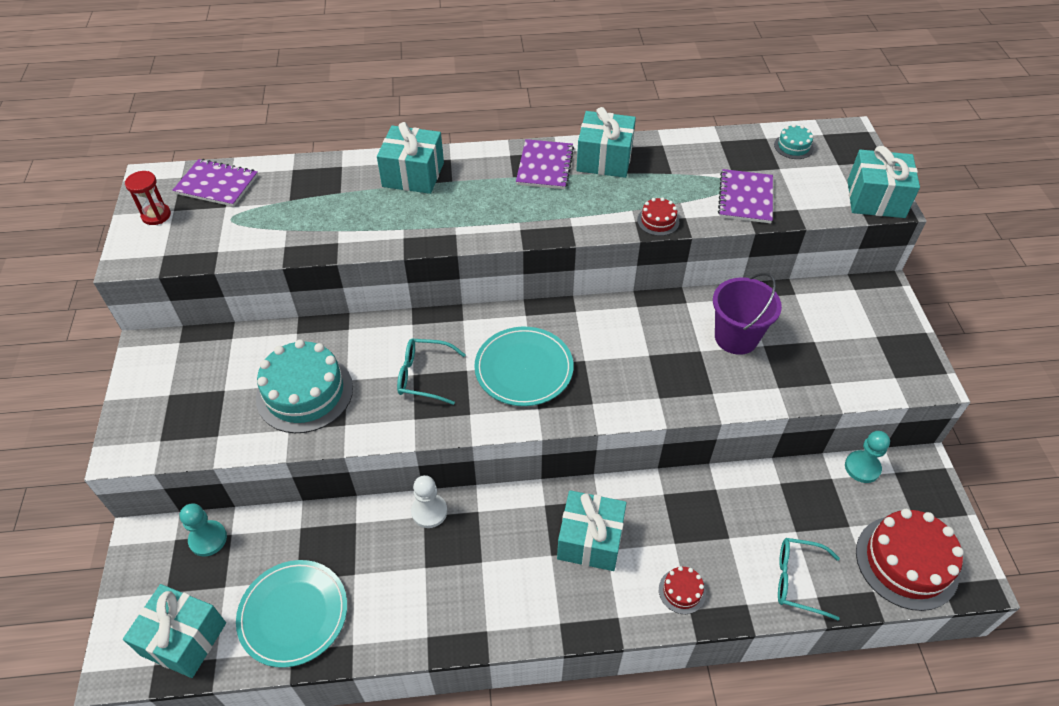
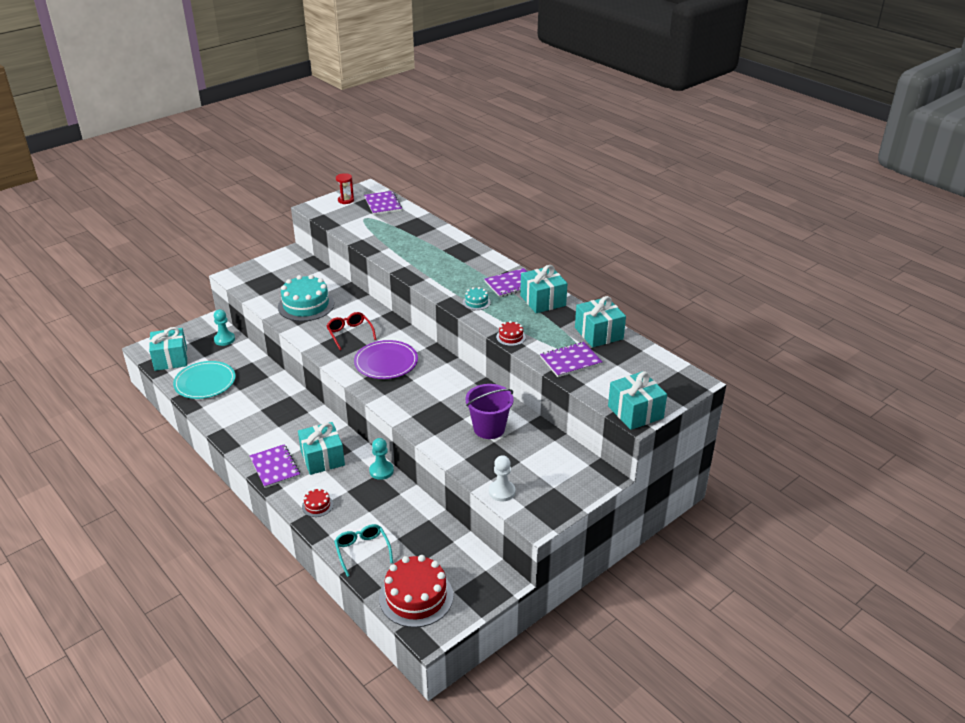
camera: 55 degrees right, 15 degrees down
turquoise gift [377,122,444,194] -> turquoise gift moved to [575,296,626,347]
turquoise glasses [397,339,466,405] -> red glasses [327,312,376,350]
white pawn [411,475,447,528] -> white pawn moved to [489,455,515,502]
turquoise plate [474,327,574,406] -> purple plate [354,340,418,379]
turquoise cake [774,124,814,159] -> turquoise cake moved to [463,287,491,310]
turquoise pawn [845,431,890,483] -> turquoise pawn moved to [369,438,394,480]
none -> purple notebook [250,444,300,488]

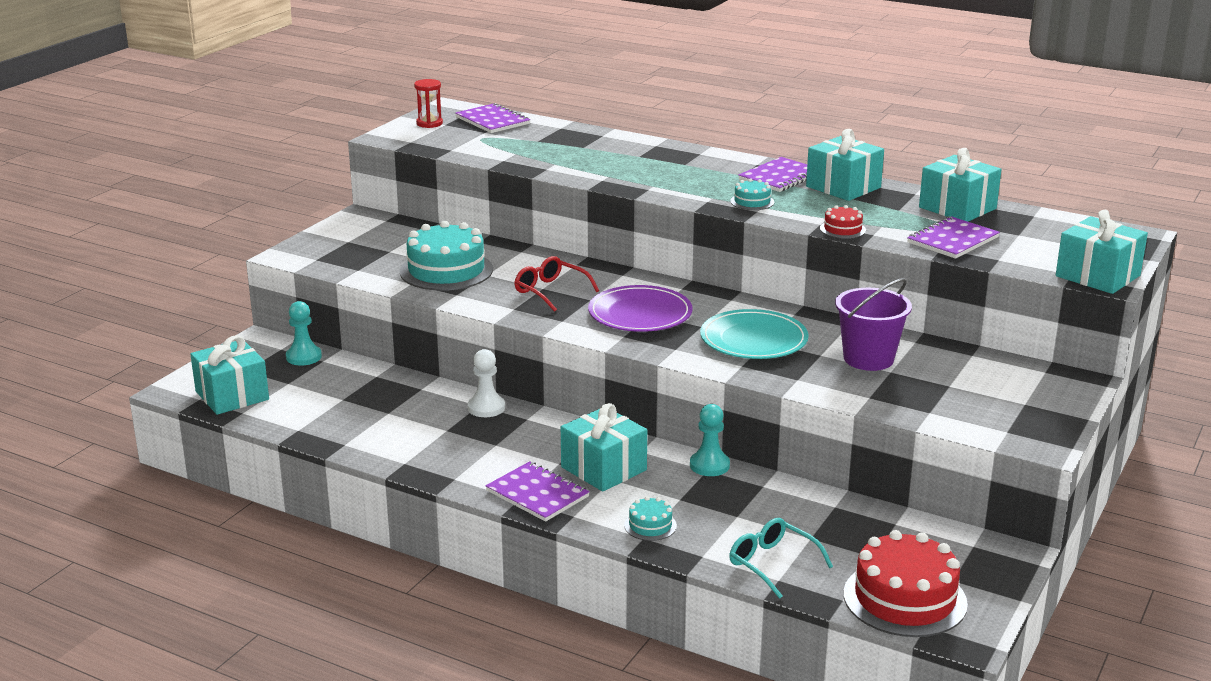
camera: 20 degrees left, 10 degrees down
turquoise plate [173,361,236,399] -> turquoise plate moved to [700,309,809,359]
red cake [302,488,333,517] -> turquoise cake [624,496,677,541]
white pawn [489,455,515,502] -> white pawn moved to [468,349,505,417]

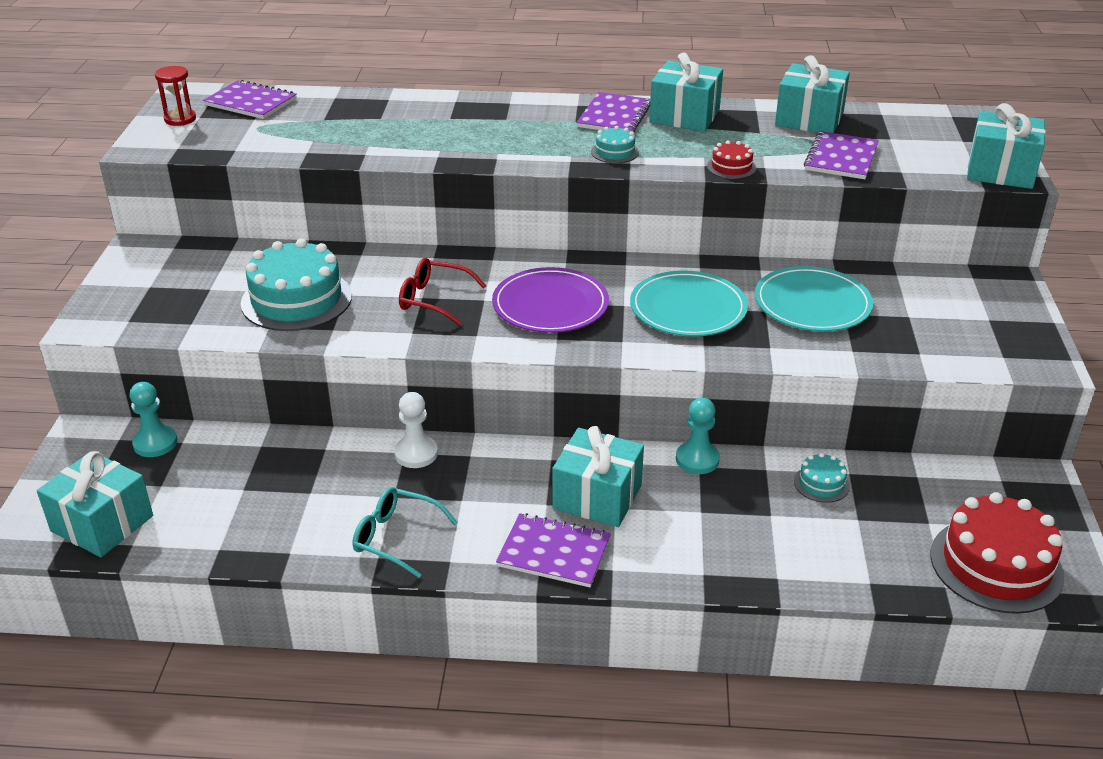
camera: 25 degrees left, 10 degrees up
turquoise cake [624,496,677,541] -> turquoise cake moved to [794,453,850,503]
turquoise glasses [729,518,833,599] -> turquoise glasses moved to [352,487,458,578]
purple bucket [835,278,912,371] -> turquoise plate [755,266,873,331]

